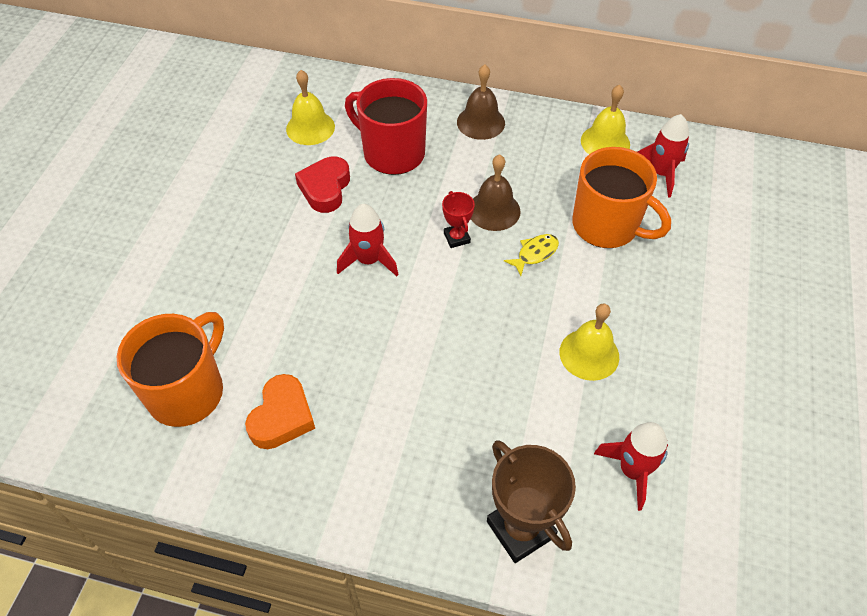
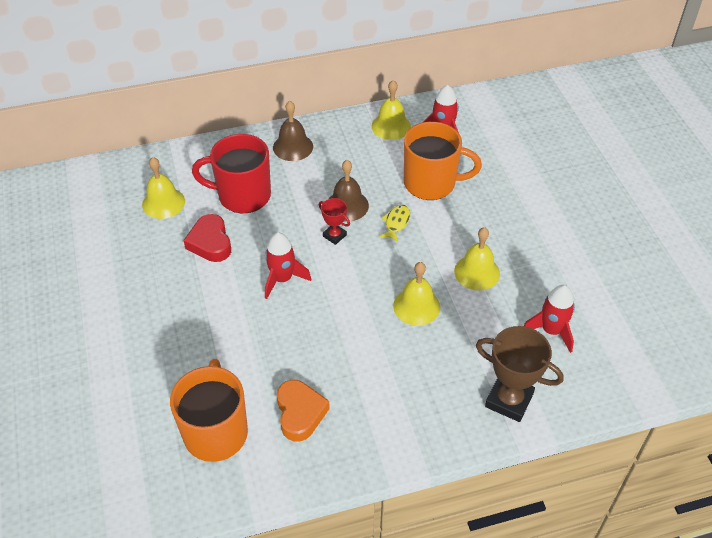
camera: 30 degrees left, 5 degrees down
none -> yellow bell [393,262,440,326]

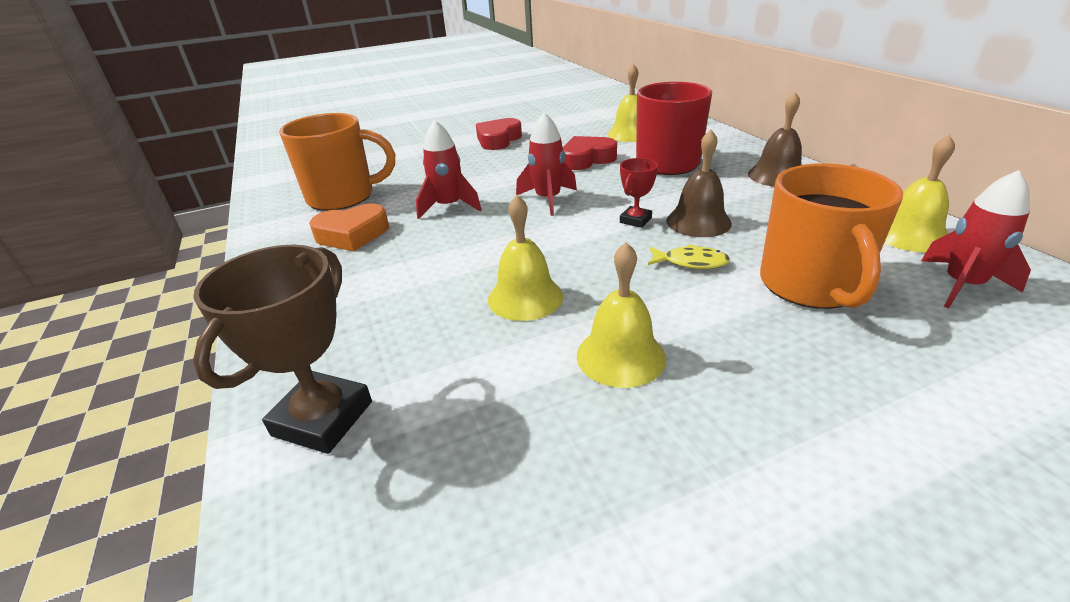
camera: 85 degrees right, 15 degrees down
red rocket [524,285,575,353] -> red rocket moved to [416,120,481,219]
none -> red heart [476,118,522,150]

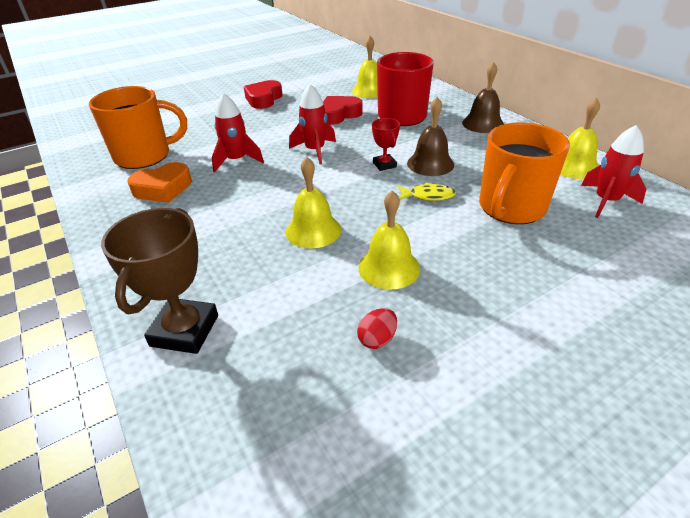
camera: 10 degrees left, 5 degrees up
red trophy [620,158,658,228] -> red trophy turned 45 degrees counterclockwise [372,118,400,171]
orange mug [760,163,903,309] -> orange mug turned 45 degrees clockwise [479,123,570,224]
none -> red egg [357,308,397,349]

